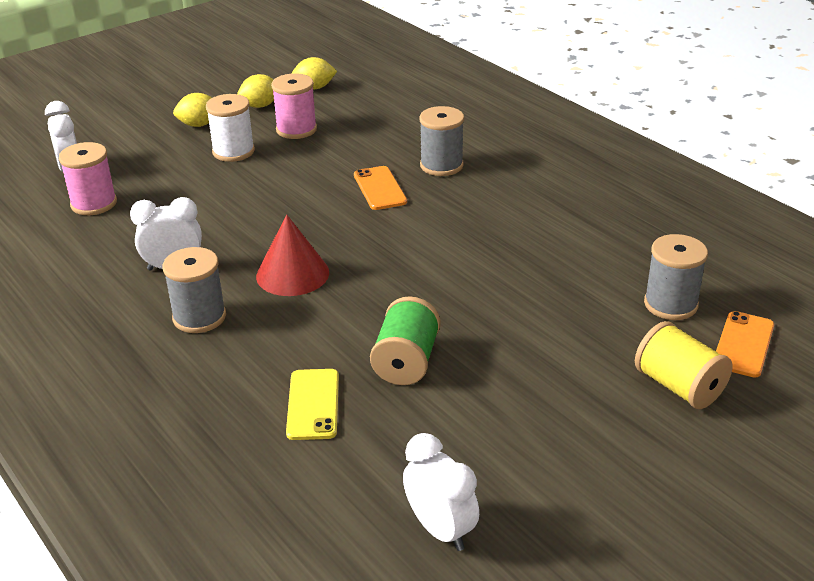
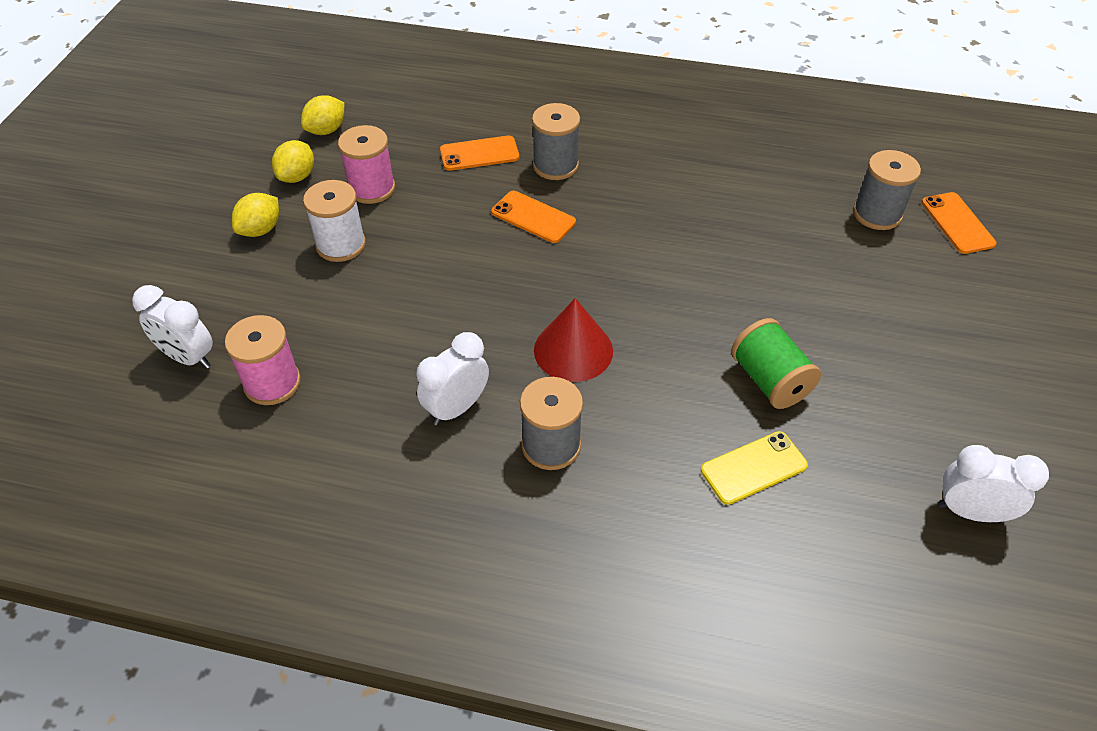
camera: 40 degrees left, 15 degrees up
yellow phone [286,369,339,440] -> yellow phone turned 75 degrees counterclockwise [701,431,808,505]
yellow spool [635,321,733,409] -> none
none -> orange phone [440,135,519,171]

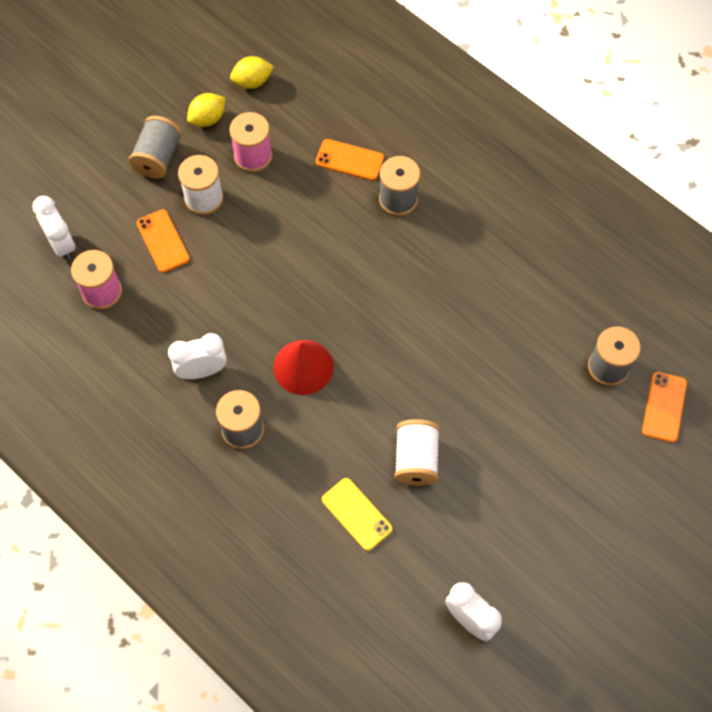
camera: 30 degrees right, 15 degrees up
yellow lemon [232,193,279,237] -> grey spool [129,116,182,179]
orange phone [491,191,576,243] -> orange phone moved to [137,209,190,273]
yellow phone [701,431,808,505] -> yellow phone turned 45 degrees clockwise [322,478,392,551]
green spool [731,318,821,409] -> white spool [394,419,440,486]

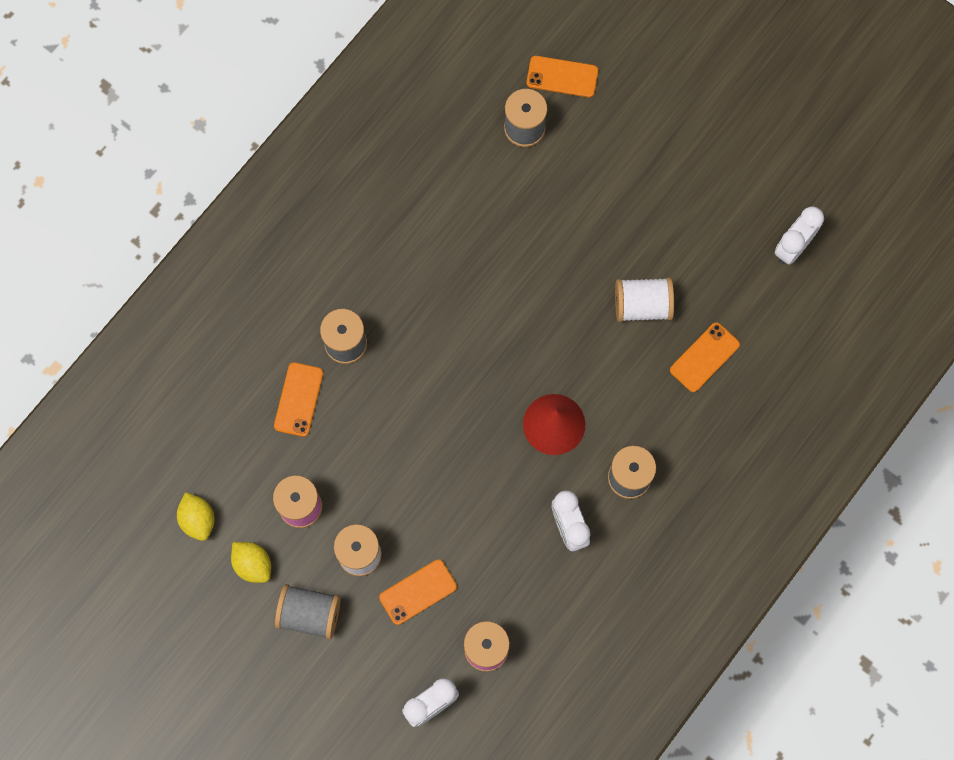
camera: 95 degrees left, 10 degrees up
yellow phone [322,478,392,551] -> orange phone [670,322,740,392]

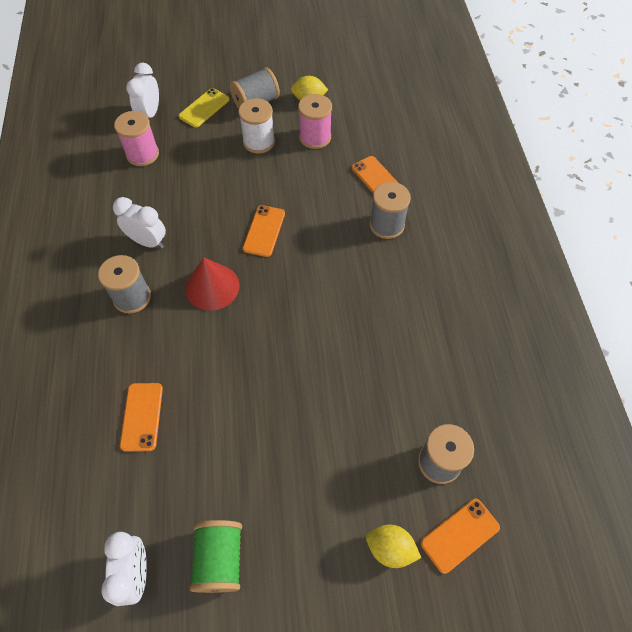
camera: 135 degrees right, 15 degrees down
yellow lemon [177,492,214,541] -> yellow lemon moved to [366,525,421,568]
orange phone [379,559,457,625] -> orange phone moved to [243,205,285,257]
white spool [615,277,674,322] -> none
none -> yellow phone [179,88,230,128]
none -> green spool [190,520,242,593]

